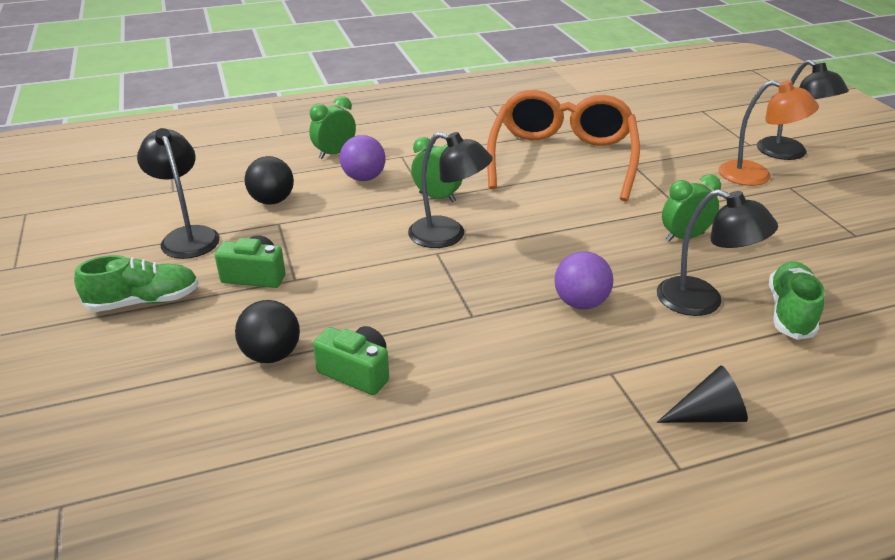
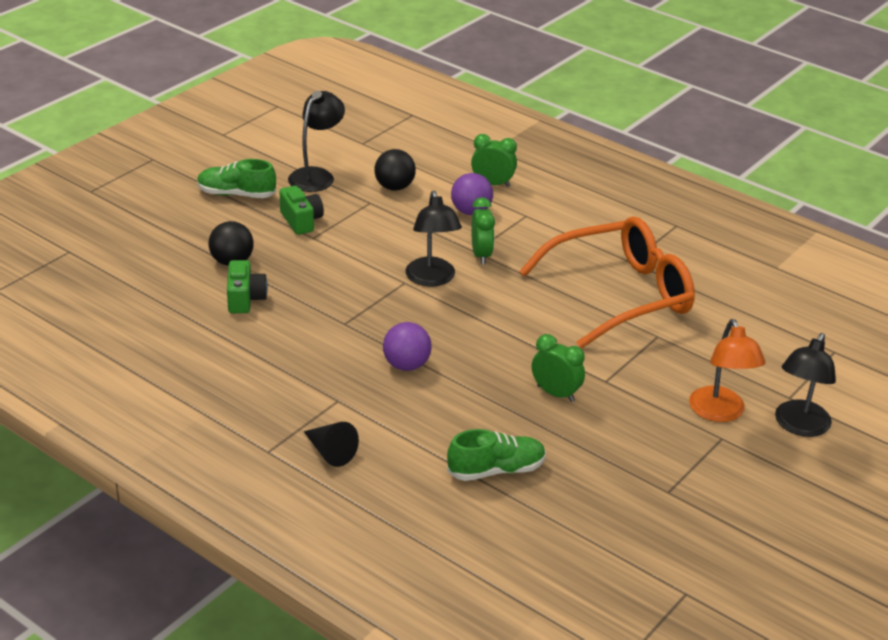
camera: 55 degrees right, 0 degrees up
green shoe [74,255,199,312] -> green shoe turned 150 degrees clockwise [197,159,276,198]
black lamp [657,189,778,316] -> none

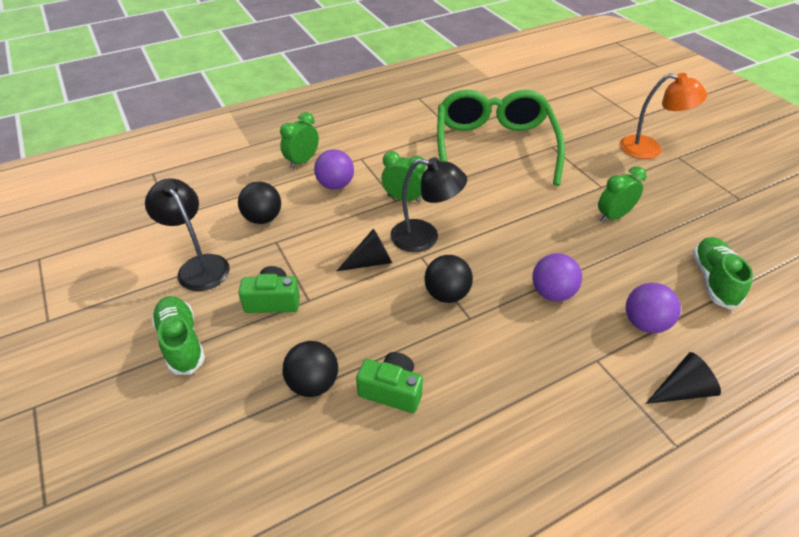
camera: 65 degrees left, 10 degrees up
green shoe [197,159,276,198] -> green shoe turned 120 degrees clockwise [151,296,205,375]
orange glasses [519,216,695,349] -> green glasses [437,90,565,186]
black lamp [775,333,836,437] -> none
none -> black cone [337,228,392,271]
none -> black ball [424,255,473,303]
none -> purple ball [626,283,681,333]

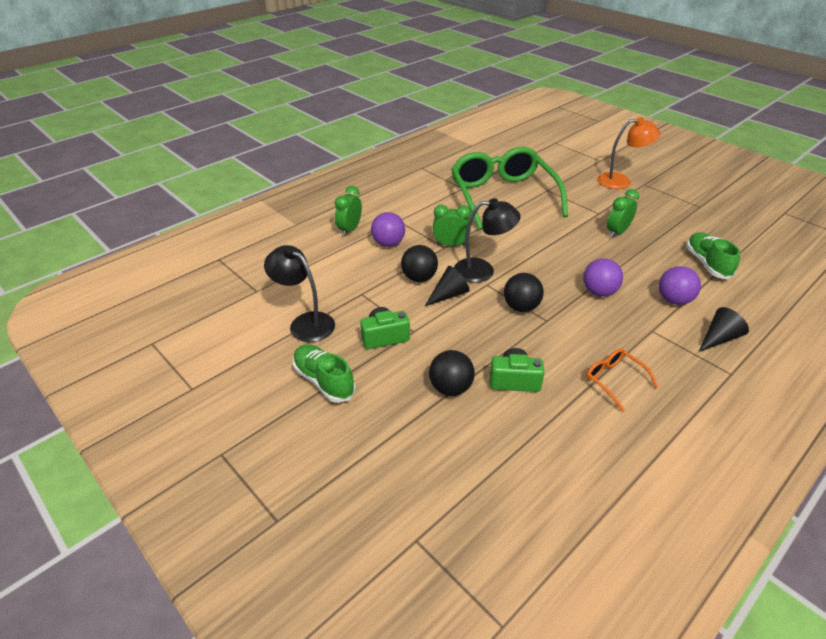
camera: 15 degrees left, 5 degrees down
black ball [238,182,281,224] -> black ball moved to [401,245,438,282]
none -> orange glasses [586,348,658,412]

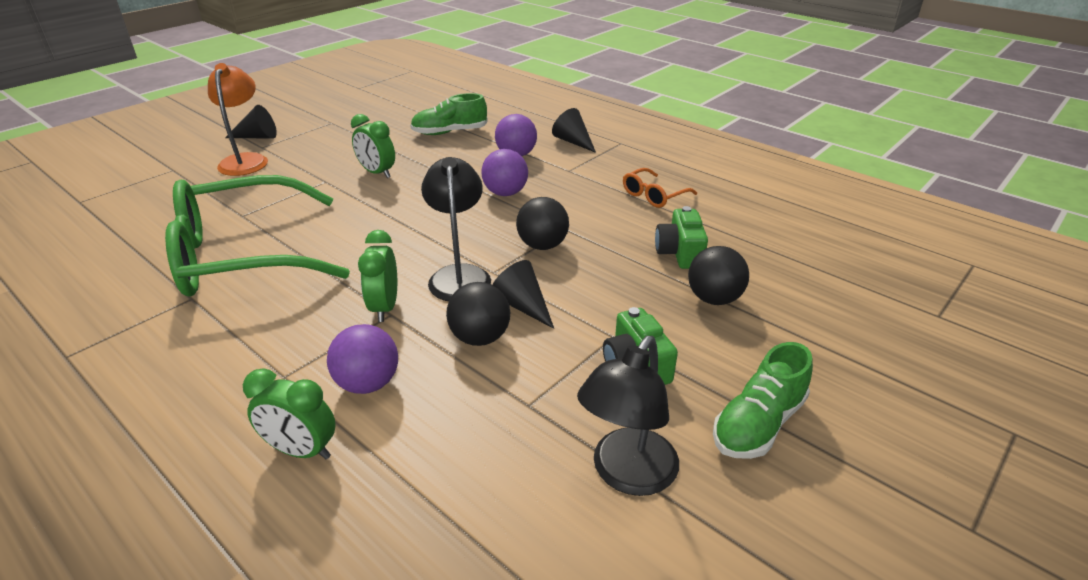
camera: 95 degrees left, 5 degrees down
none -> black cone [225,105,277,138]

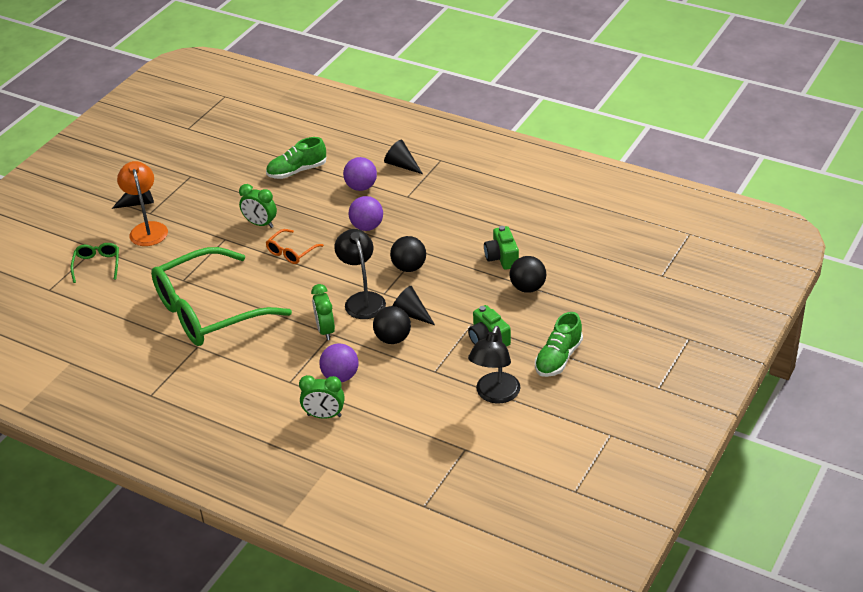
camera: 10 degrees left, 5 degrees up
orange glasses [623,168,697,208] -> orange glasses moved to [266,229,324,264]
none -> green glasses [71,243,119,283]

